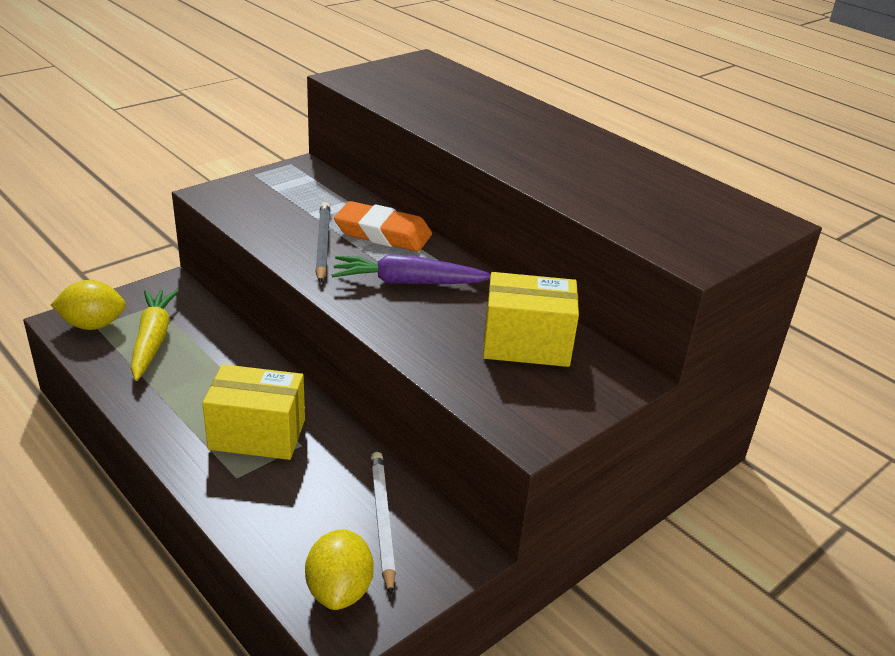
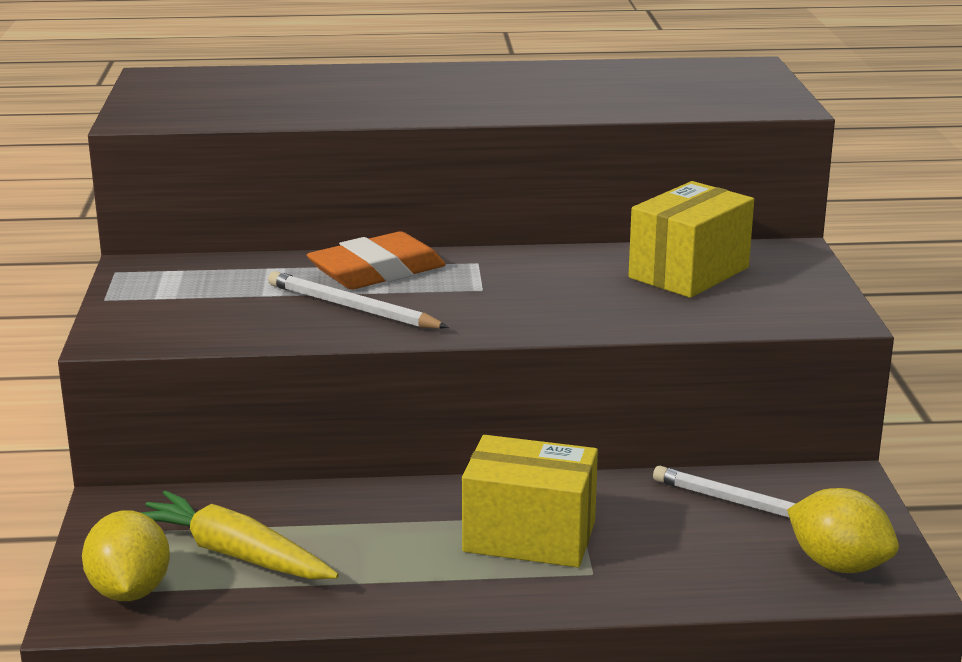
camera: 50 degrees left, 10 degrees down
yellow lemon [51,280,126,330] -> yellow lemon turned 45 degrees counterclockwise [82,510,170,601]
yellow box [202,364,305,460] -> yellow box turned 60 degrees clockwise [462,435,598,568]
grey pencil [315,202,330,283] -> white pencil [268,271,449,329]
purple carrot [332,254,491,284] -> none

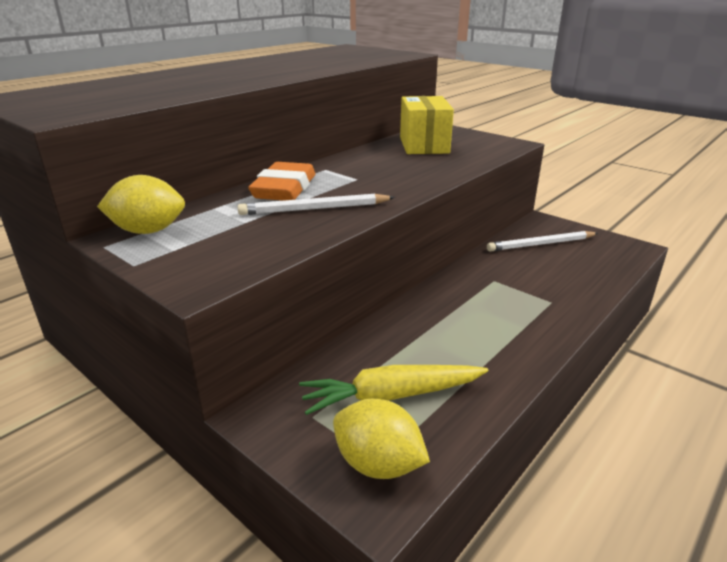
camera: 45 degrees left, 5 degrees up
yellow box [462,435,598,568] -> none
yellow lemon [787,488,899,573] -> yellow lemon moved to [97,175,185,234]

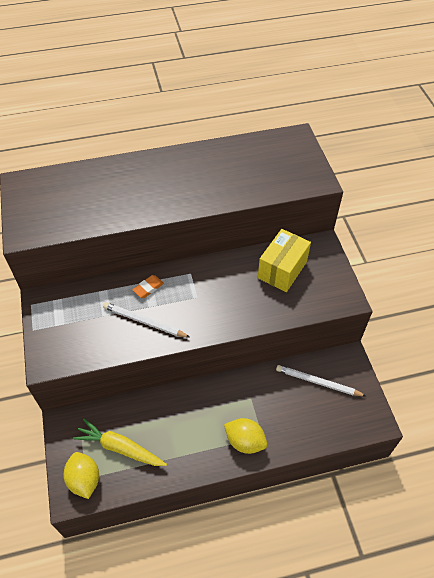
camera: 35 degrees right, 25 degrees up
yellow lemon [97,175,185,234] -> yellow lemon moved to [224,418,267,454]
orange eraser [248,162,315,201] -> orange eraser [132,275,164,298], size x0.53

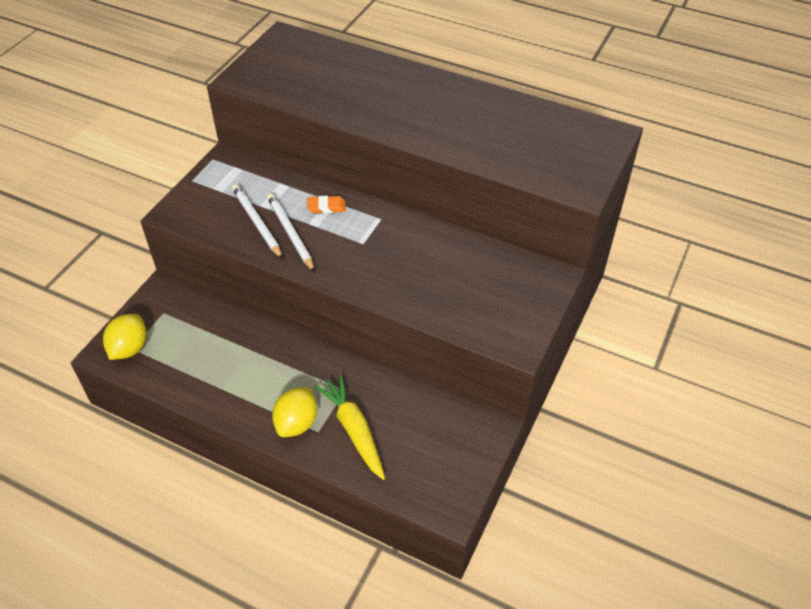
camera: 40 degrees right, 5 degrees down
yellow carrot [73,419,167,466] -> yellow carrot moved to [315,375,385,480]
yellow lemon [224,418,267,454] -> yellow lemon turned 45 degrees clockwise [272,387,317,437]
yellow box [258,229,311,292] -> none
white pencil [276,365,366,396] -> white pencil moved to [232,184,283,259]

